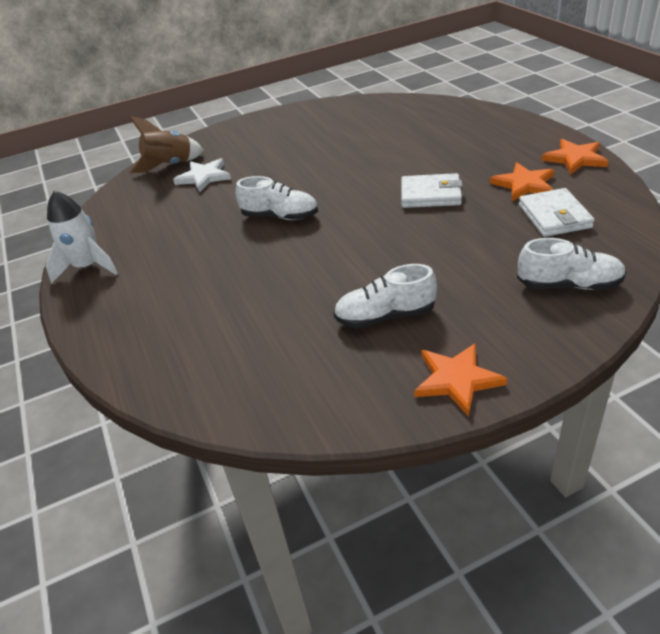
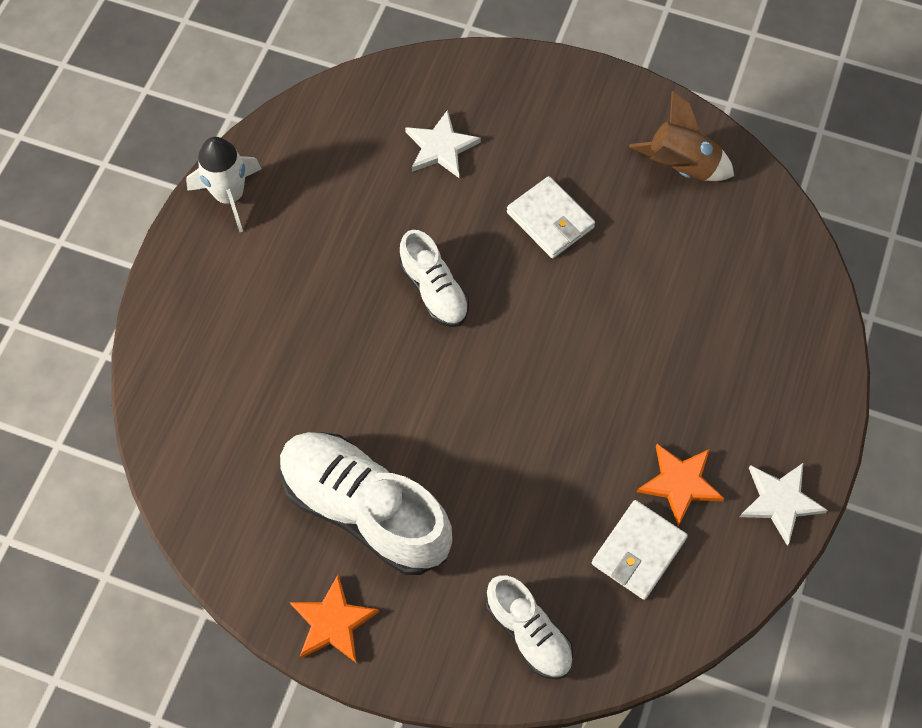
camera: 40 degrees right, 25 degrees up
brown rocket [129,116,204,173] -> brown rocket moved to [629,91,734,181]
white shoe [334,264,437,328] -> white shoe [280,432,452,575], size x1.80
white wallet [401,173,463,208] -> white wallet moved to [507,176,595,258]
orange star [542,139,608,175] -> white star [740,463,828,545]

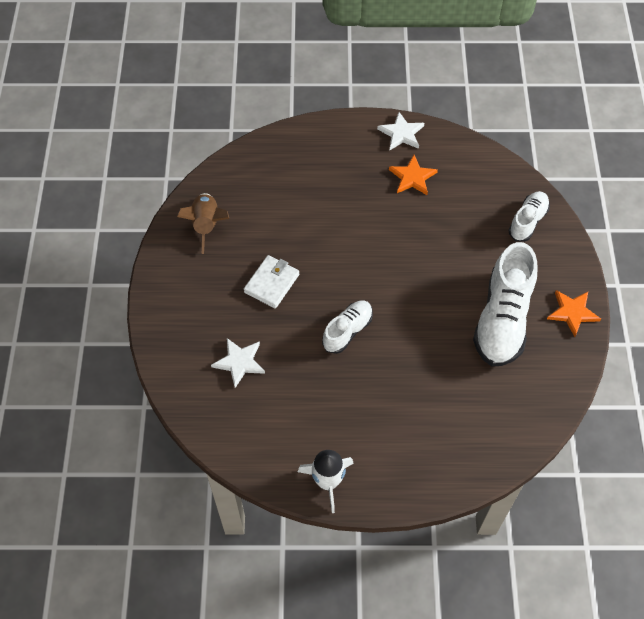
camera: 110 degrees left, 5 degrees down
white wallet [592,500,688,600] -> none

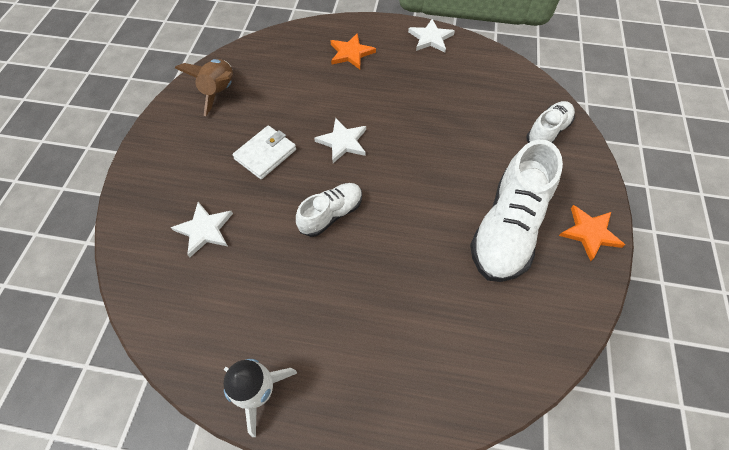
camera: 10 degrees right, 0 degrees up
orange star [389,155,438,195] -> orange star moved to [330,33,376,69]
none -> white star [314,118,366,163]

